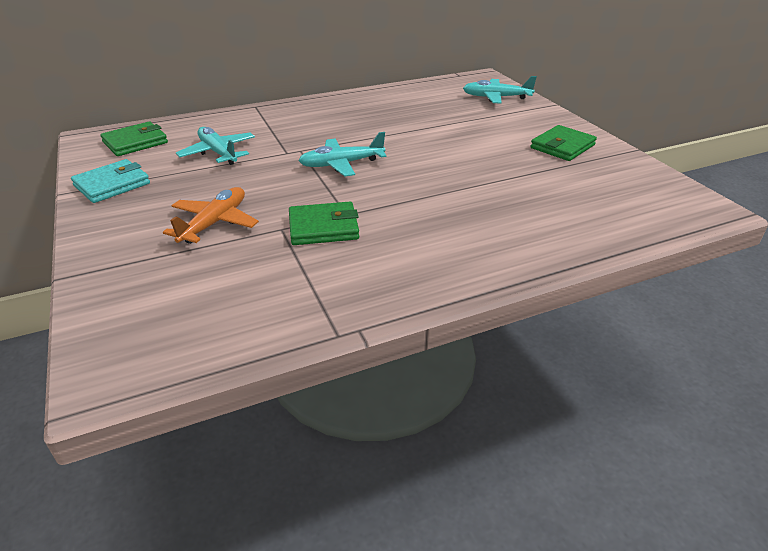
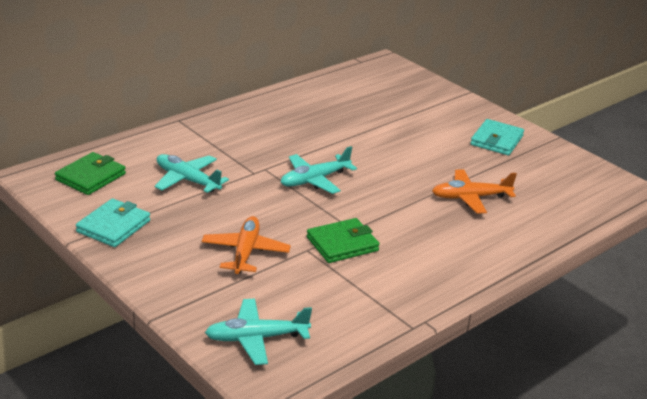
camera: 20 degrees left, 5 degrees down
turquoise plane [463,76,537,104] -> turquoise plane moved to [205,299,312,365]
green wallet [531,125,597,161] -> turquoise wallet [471,119,524,155]
none -> orange plane [432,169,517,213]

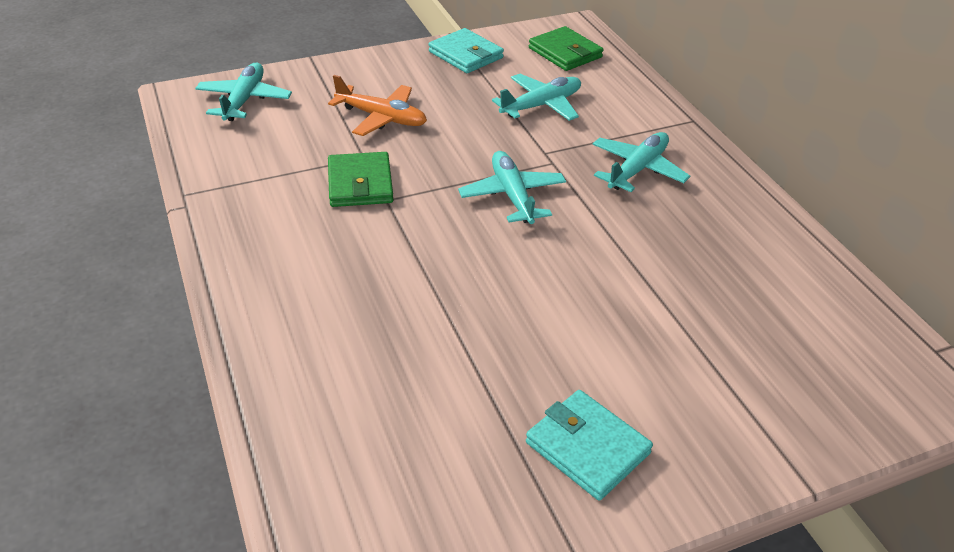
camera: 110 degrees right, 10 degrees up
orange plane [432,169,517,213] -> none
none -> turquoise plane [592,132,690,192]

